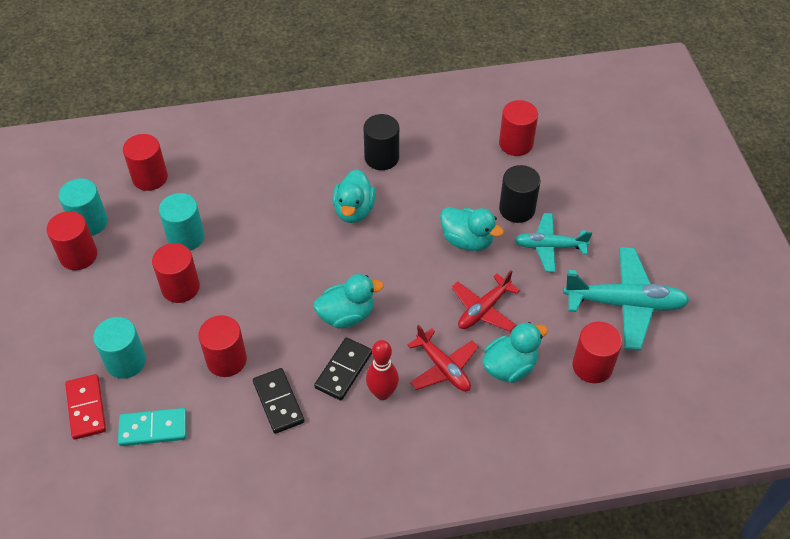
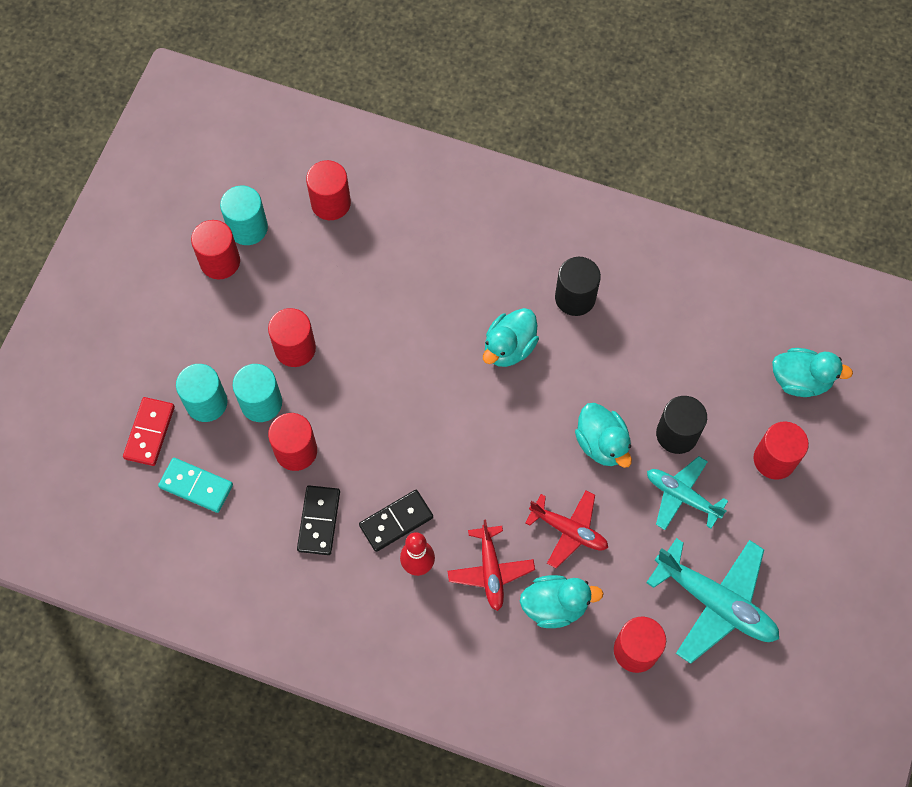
camera: 30 degrees right, 15 degrees up
turquoise cylinder [159,193,205,251] -> turquoise cylinder moved to [232,364,282,422]
turquoise duck [313,274,384,328] -> turquoise duck moved to [772,348,853,397]
red plane [451,270,520,332] -> red plane turned 135 degrees counterclockwise [525,490,608,569]
red cylinder [499,100,538,156] -> red cylinder moved to [754,422,809,480]

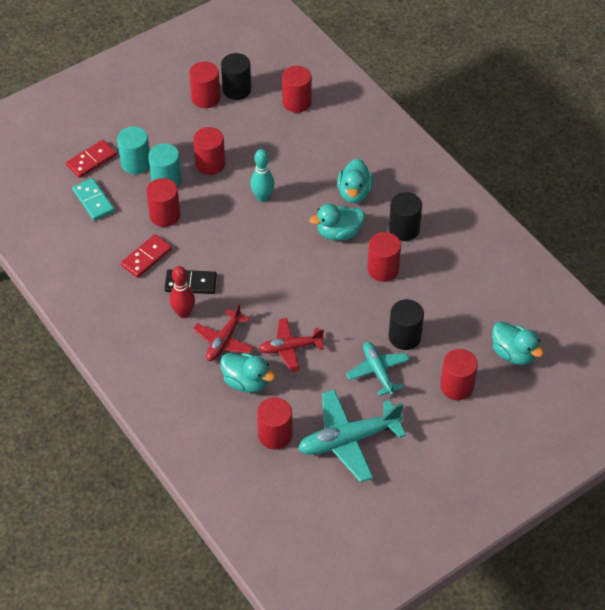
camera: 35 degrees right, 15 degrees down
turquoise cylinder [220,185,268,245] -> black cylinder [221,53,251,100]
black domino [297,485,340,555] -> red domino [121,234,172,278]
red plane [525,490,608,569] -> red plane turned 105 degrees clockwise [259,318,324,372]
turquoise duck [575,403,632,468] -> turquoise duck moved to [337,158,373,203]
turquoise plane [646,538,779,664] -> turquoise plane turned 90 degrees clockwise [298,390,406,482]
none -> turquoise bowling pin [250,149,274,202]
none -> red cylinder [367,232,401,282]

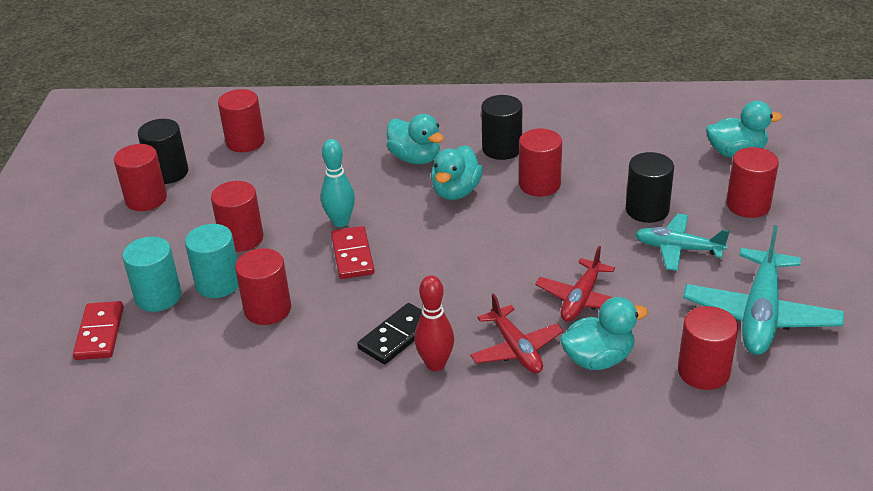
camera: 50 degrees left, 15 degrees down
turquoise domino [72,178,115,221] -> none
red domino [121,234,172,278] -> red domino moved to [331,226,374,279]

